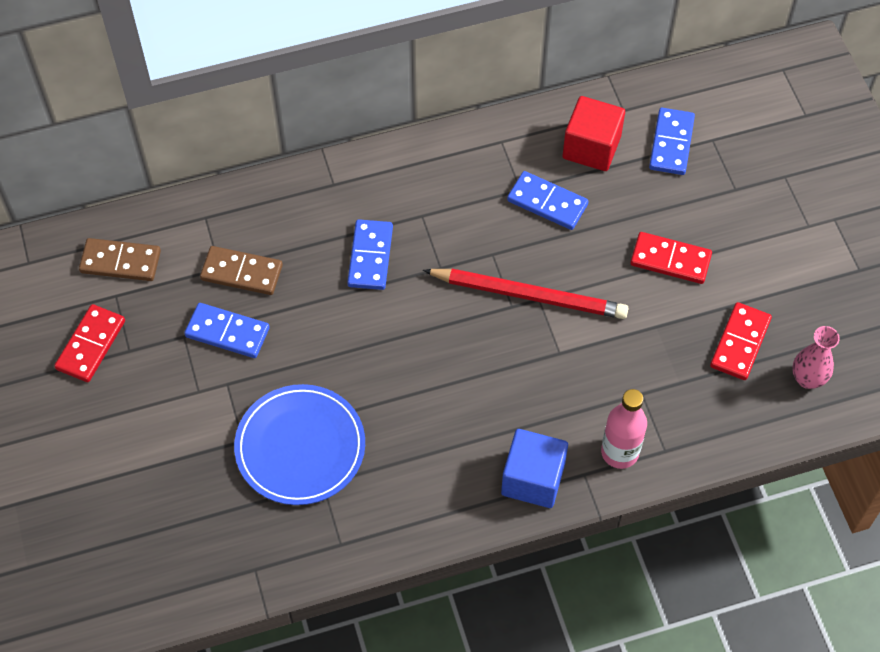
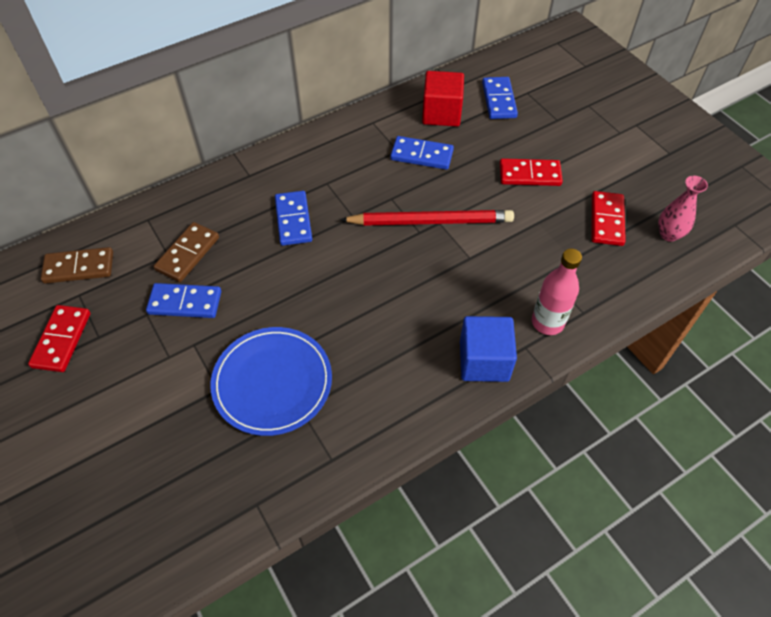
camera: 15 degrees left, 5 degrees down
brown domino [200,246,283,295] -> brown domino turned 60 degrees counterclockwise [154,222,219,282]

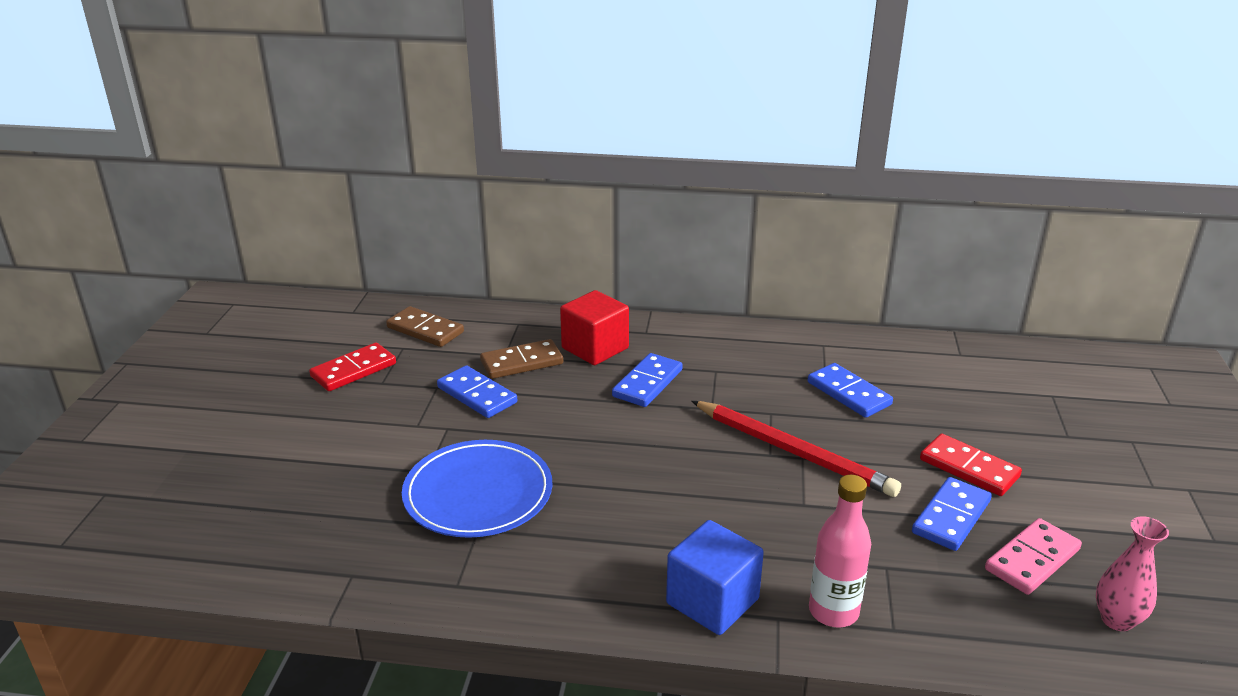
camera: 40 degrees right, 25 degrees down
red cube [422,71,464,126] -> red cube moved to [560,290,629,365]
blue domino [482,77,518,119] -> blue domino moved to [912,477,992,551]
red domino [592,191,626,246] -> pink domino [985,518,1082,595]

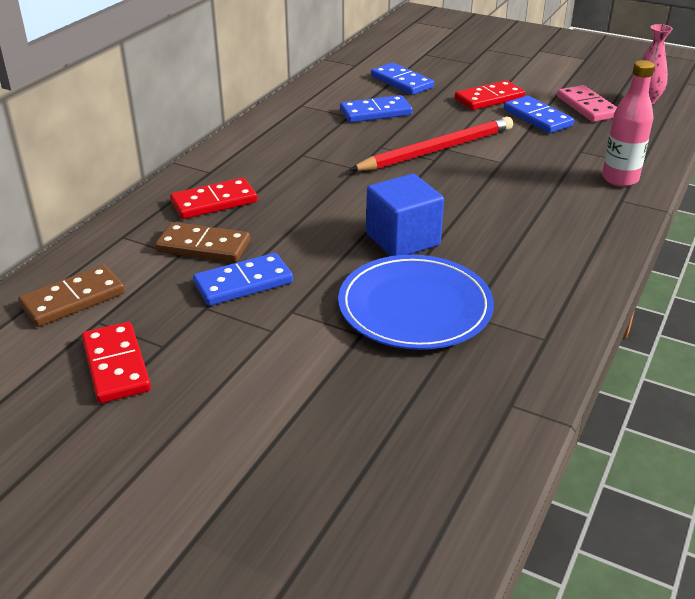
camera: 70 degrees left, 5 degrees up
brown domino [480,339,563,379] -> brown domino turned 75 degrees counterclockwise [155,222,250,263]
red cube [560,290,629,365] -> red domino [170,178,258,219]
blue domino [612,353,683,407] -> blue domino moved to [371,63,434,95]
blue cube [666,520,764,635] -> blue cube moved to [366,174,444,256]

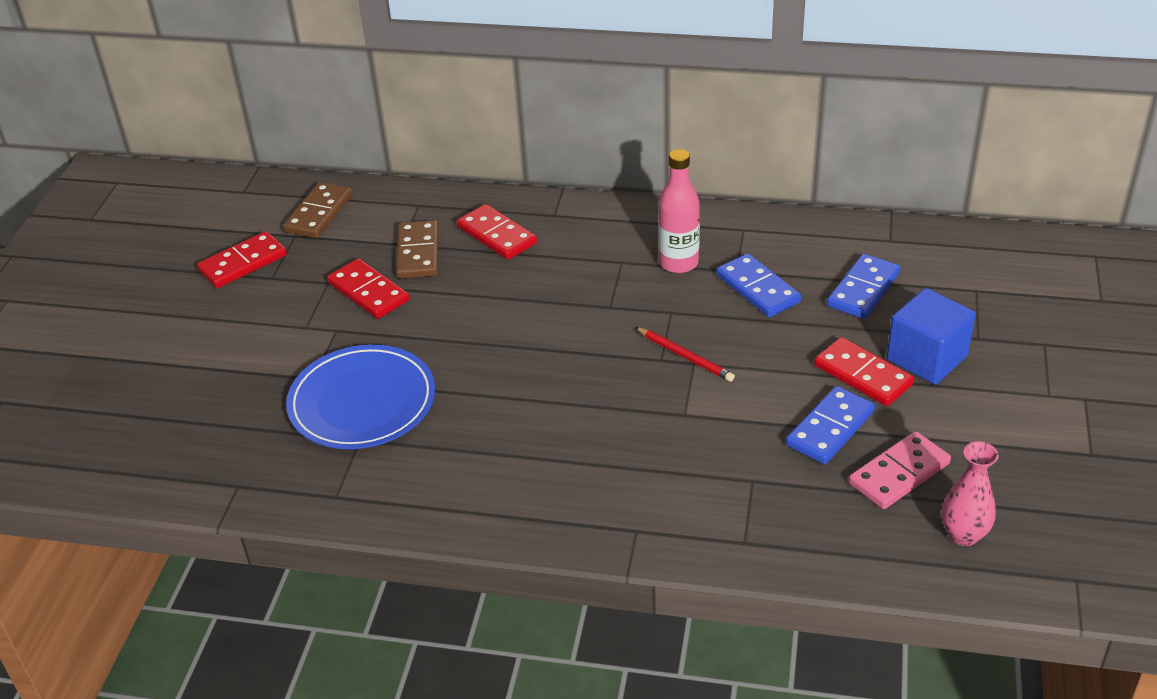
camera: 75 degrees right, 5 degrees up
brown domino [18,265,125,327] -> brown domino turned 75 degrees clockwise [283,182,353,238]
blue domino [193,253,293,306] -> red domino [327,258,409,319]
red pencil [350,117,513,171] -> red pencil [635,327,735,382], size x0.51
blue cube [366,174,444,256] -> blue cube moved to [887,288,976,384]
pink bottle [602,60,655,187] -> pink bottle moved to [658,149,700,273]

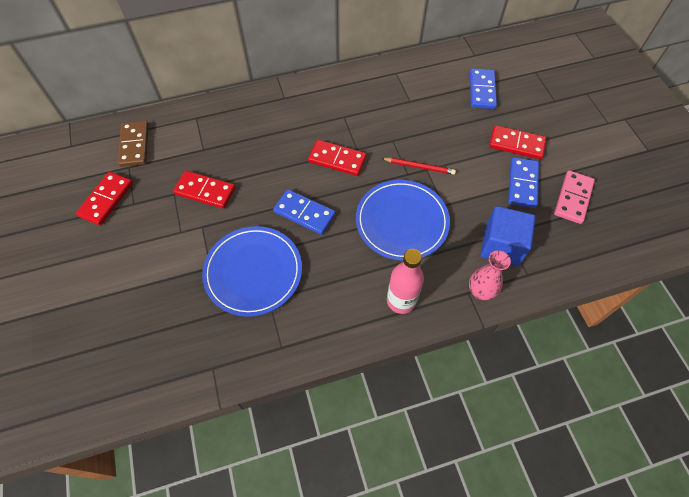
camera: 30 degrees left, 20 degrees up
brown domino [396,220,438,279] -> none
red domino [457,204,537,260] -> red domino moved to [308,140,367,176]
pink bottle [658,149,700,273] -> pink bottle moved to [387,249,424,314]
blue domino [716,253,801,317] -> blue domino moved to [273,189,336,235]
blue cube [887,288,976,384] -> blue cube moved to [481,206,535,266]
pink vase [942,441,998,546] -> pink vase moved to [469,250,511,300]
none -> blue plate [356,180,450,261]

